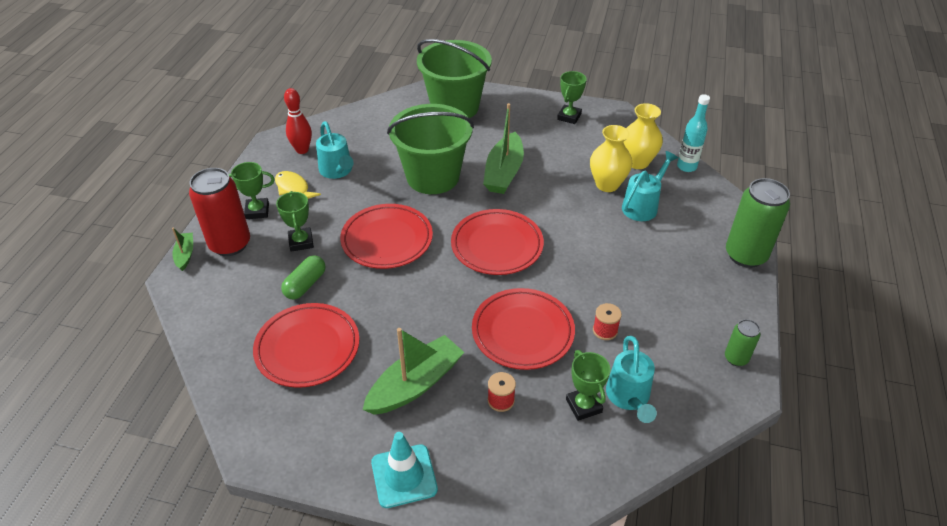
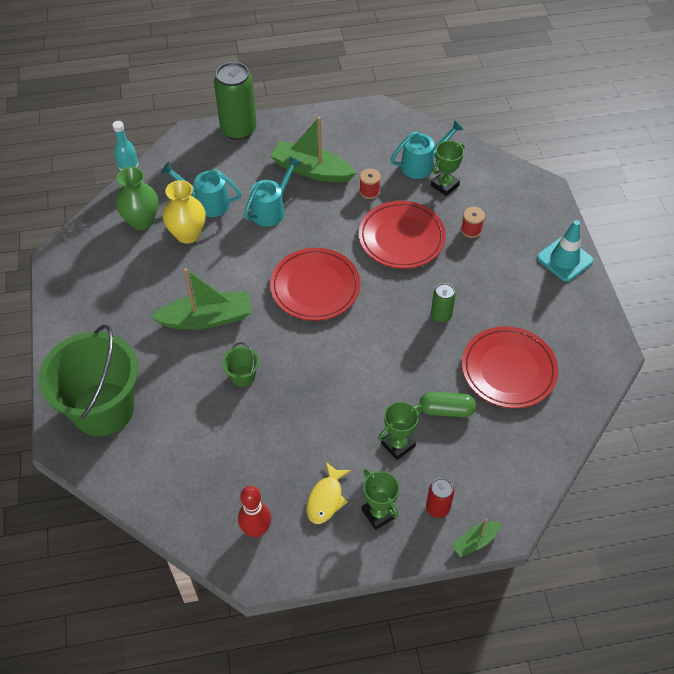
camera: 115 degrees left, 10 degrees up
red can [189,168,250,256] -> red can [426,478,454,518], size x0.51
turquoise watering can [316,121,354,179] -> turquoise watering can moved to [244,156,302,227]
red plate [340,204,433,269] -> none
green boat [363,328,464,415] -> green boat moved to [270,117,356,183]
green bucket [387,104,474,194] -> green bucket [222,342,259,387], size x0.40
green trophy [557,71,587,124] -> none
yellow vase [623,103,663,169] -> green vase [116,167,158,230]
green can [725,319,761,366] -> green can moved to [431,283,456,323]

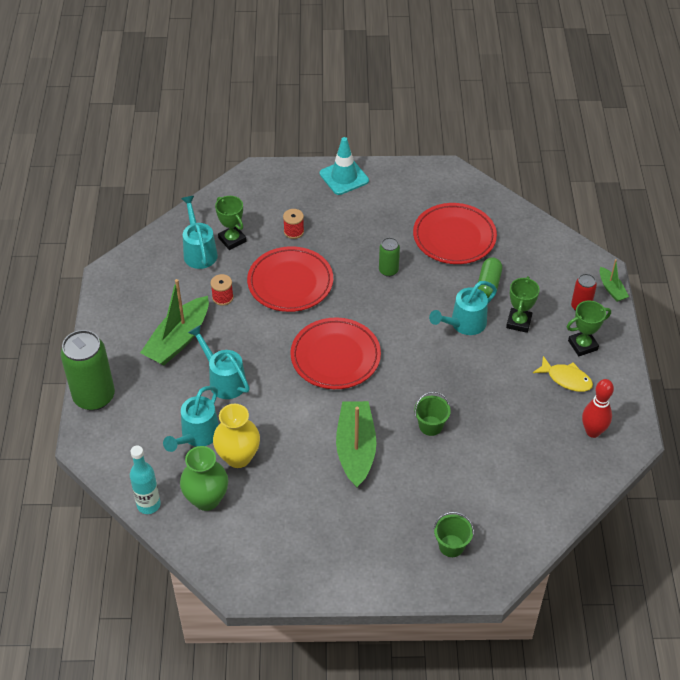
camera: 80 degrees left, 5 degrees down
green bucket [39,324,138,436] -> green bucket [434,512,474,557], size x0.40
green trophy [378,402,422,460] -> green trophy turned 45 degrees clockwise [506,276,540,333]
none -> turquoise watering can [429,281,497,335]

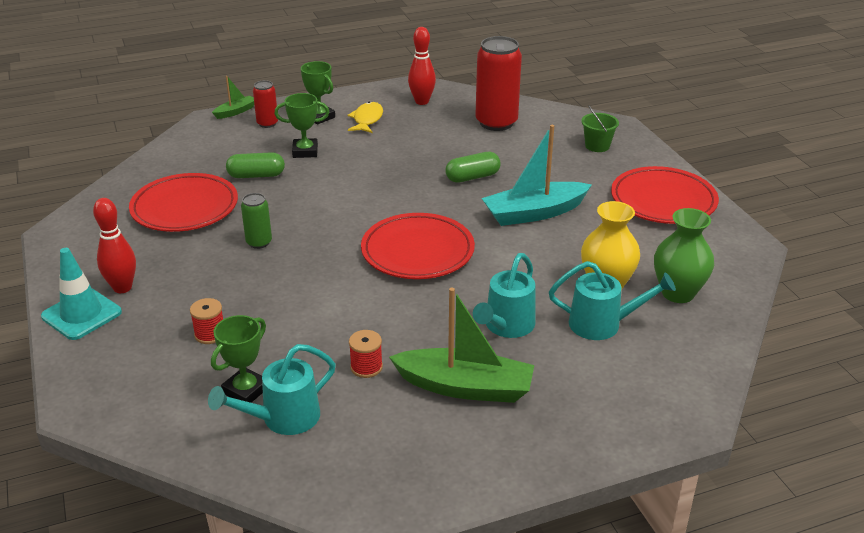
camera: 110 degrees left, 15 degrees down
green can [60,330,115,411] -> none
turquoise bottle [130,446,161,514] -> none
red plate [247,246,333,312] -> red plate moved to [611,166,719,224]
green boat [336,401,376,488] -> turquoise boat [482,125,592,226]
green bucket [414,391,451,436] -> green capsule [445,152,500,183]
turquoise watering can [429,281,497,335] -> none
none -> red bowling pin [93,198,136,293]
none -> red can [475,36,522,131]

